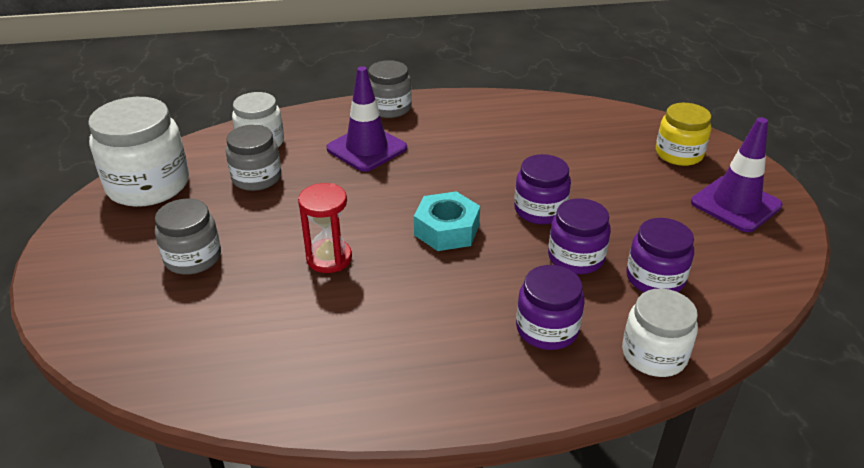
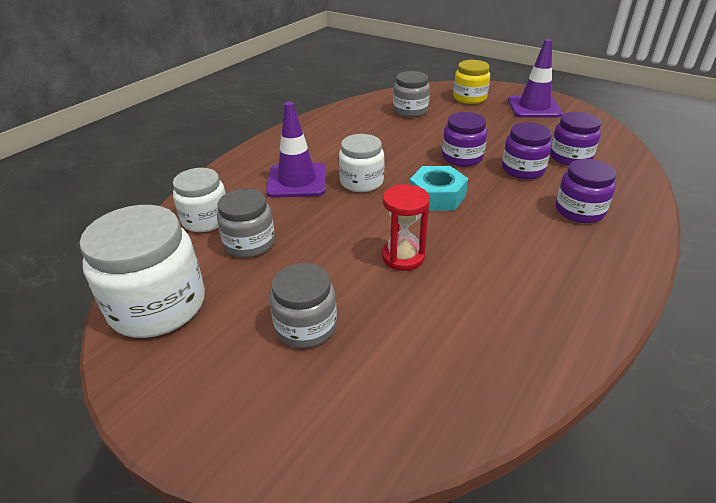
camera: 45 degrees left, 0 degrees up
grey jar [368,60,412,118] -> grey jar moved to [393,71,430,117]
white jar [622,288,698,377] -> white jar moved to [339,134,384,192]

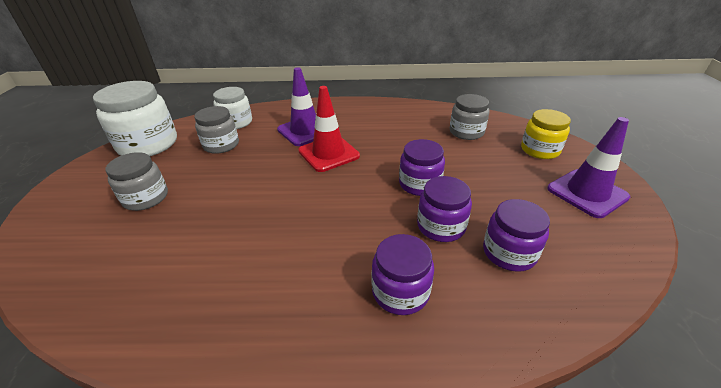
camera: 55 degrees right, 0 degrees up
white jar [339,134,384,192] -> red traffic cone [298,86,360,172]
red hourglass [382,184,430,271] -> none
turquoise nut [409,166,468,211] -> none

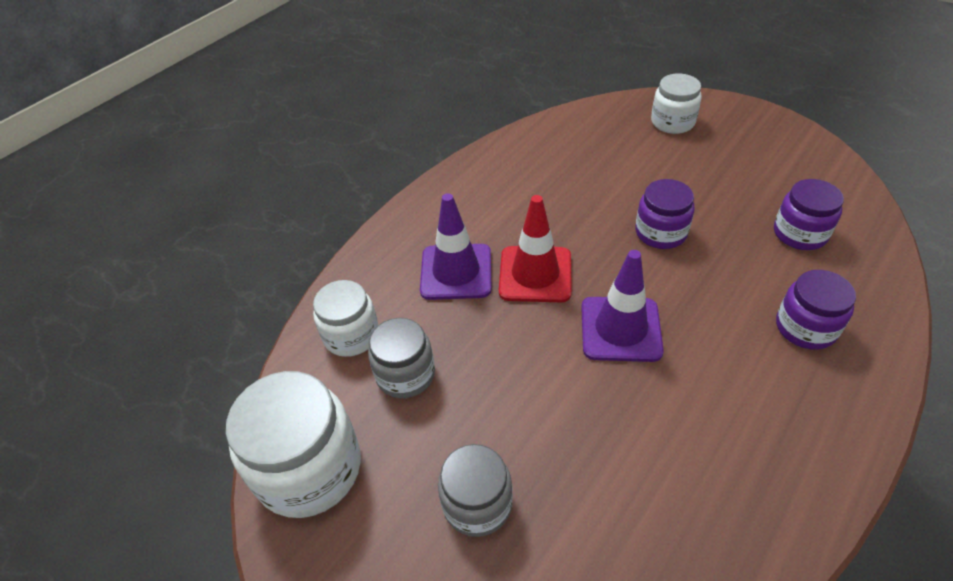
camera: 50 degrees left, 10 degrees up
purple jar [417,176,472,242] -> none
grey jar [450,94,490,140] -> none
yellow jar [521,109,571,159] -> white jar [651,74,702,134]
purple traffic cone [547,117,630,218] -> purple traffic cone moved to [581,250,664,362]

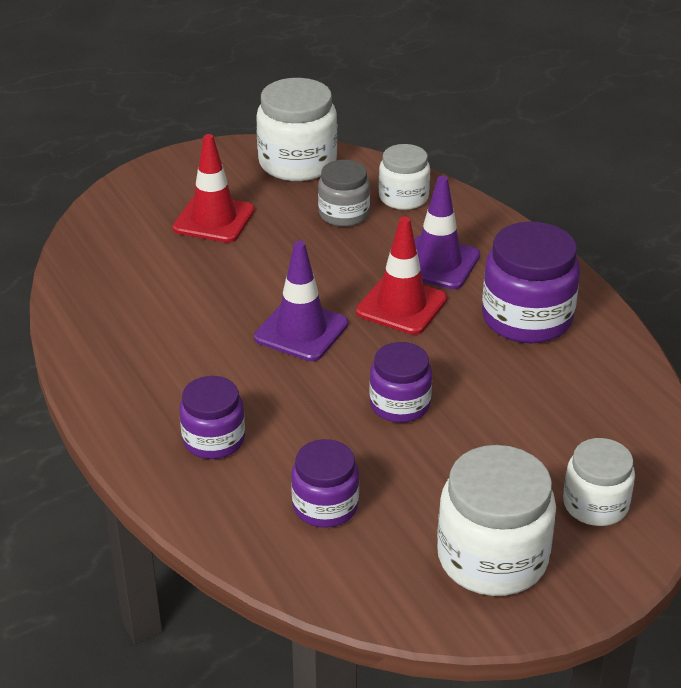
camera: 110 degrees right, 10 degrees down
grey jar [438,444,513,537] -> red traffic cone [173,134,255,243]
none -> white jar [437,445,556,596]
none -> purple jar [482,222,580,343]

